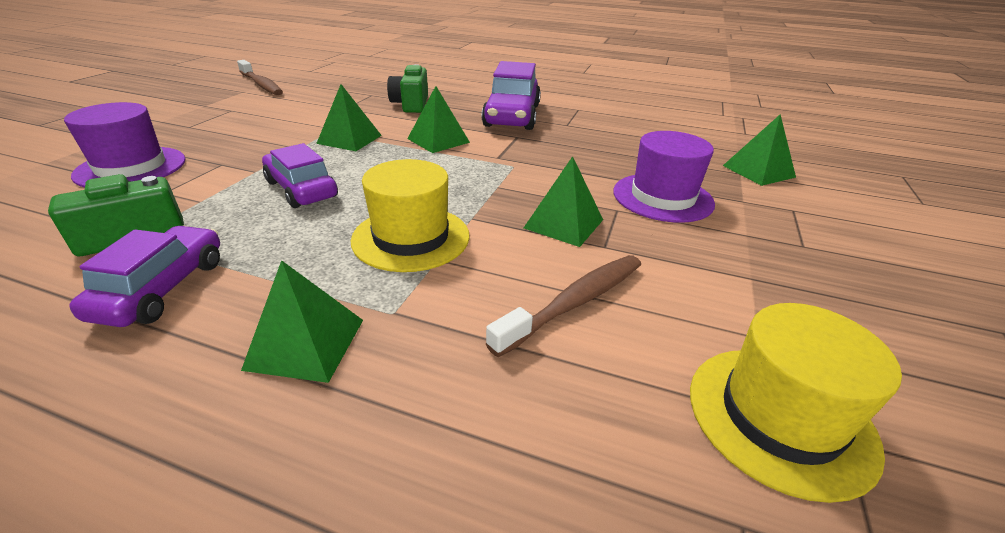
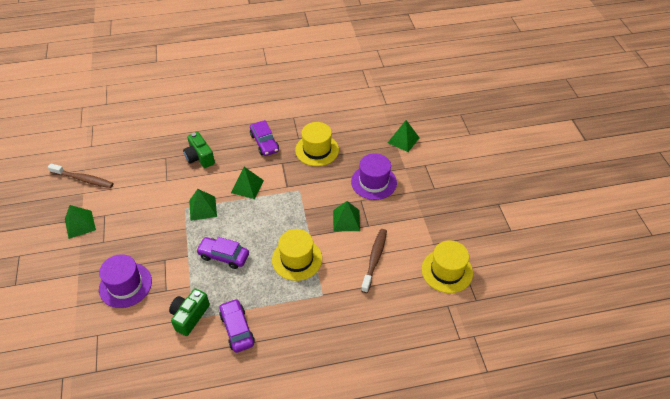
camera: 30 degrees left, 15 degrees up
green pyramid [241,260,363,383] -> green pyramid moved to [65,205,96,239]
purple car [482,61,541,130] -> purple car [250,120,279,156], size x0.66
none -> yellow hat [295,122,339,166]

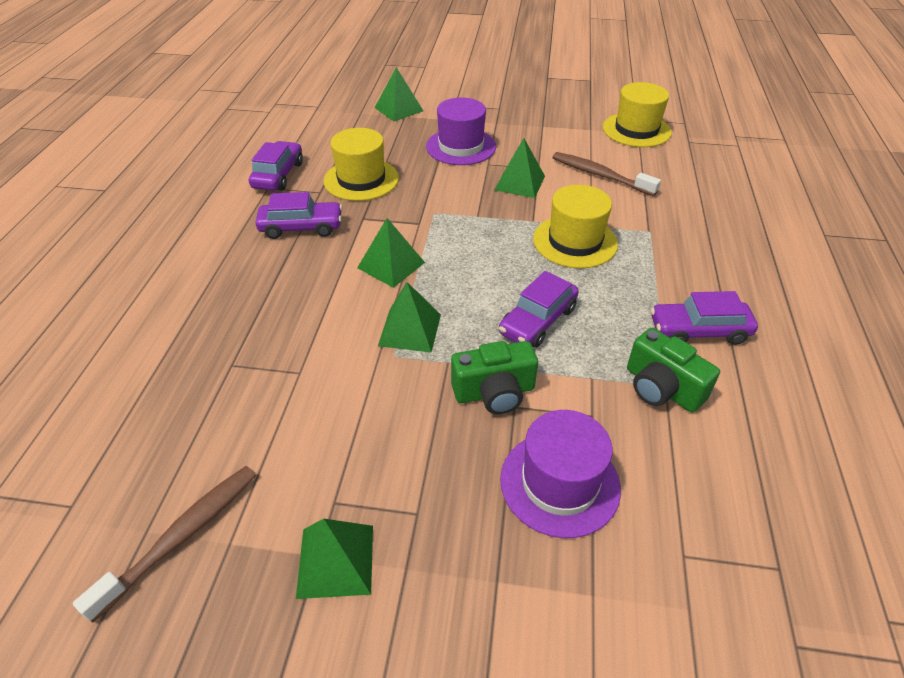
camera: 70 degrees left, 5 degrees down
green camera [183,132,215,168] -> green camera moved to [451,341,538,414]
none -> purple car [249,141,303,191]

